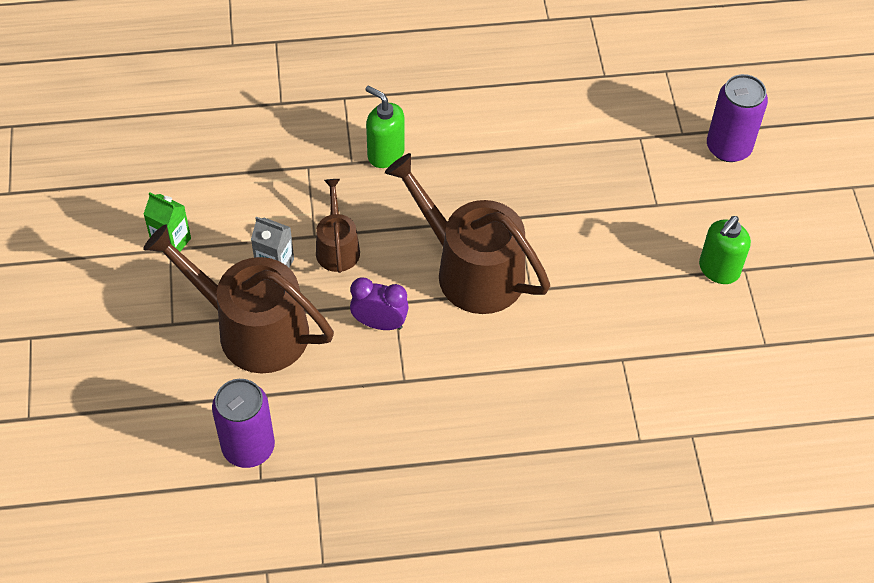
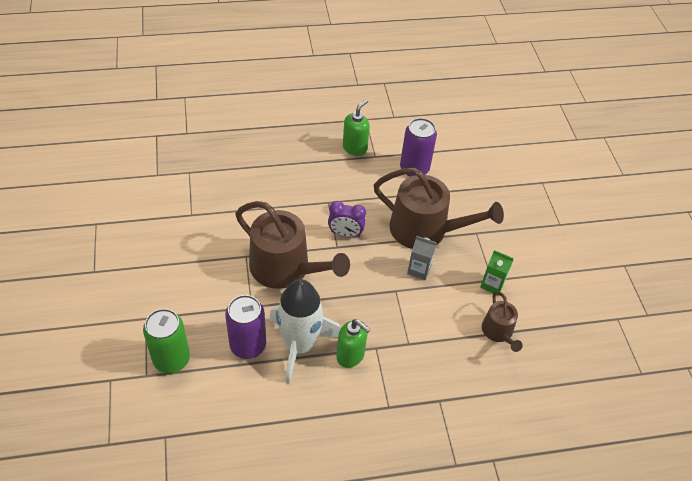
camera: 175 degrees right, 5 degrees down
brown watering can [316,179,360,273] -> brown watering can moved to [482,291,523,352]
green soap dispenser [699,216,751,284] -> green soap dispenser moved to [343,99,370,156]
purple can [707,74,768,162] -> purple can moved to [225,295,266,359]
none -> green can [143,309,190,373]
none -> white rocket [269,279,341,384]

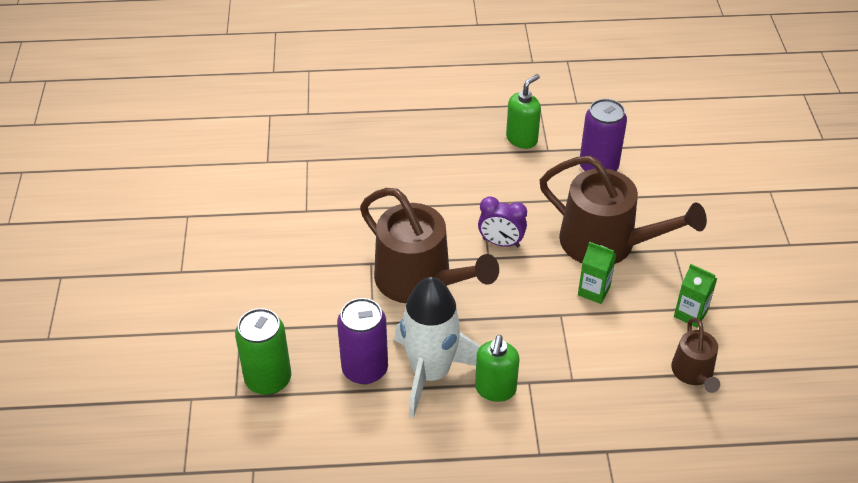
camera: 10 degrees right, 5 degrees down
green soap dispenser [336,319,371,368] -> green soap dispenser turned 60 degrees clockwise [475,335,519,402]
grey carton [407,236,437,280] -> green carton [578,242,616,304]

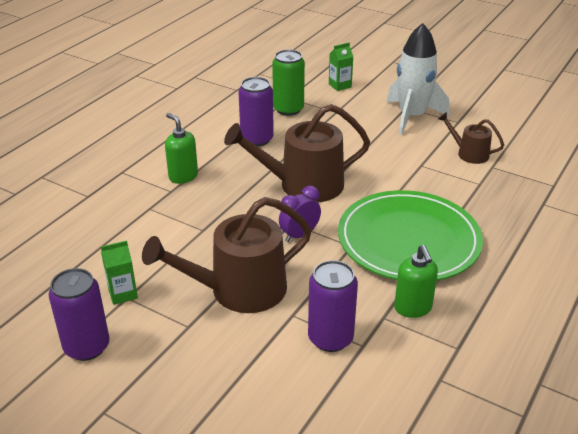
camera: 125 degrees right, 10 degrees down
white rocket [394,277,480,418] -> white rocket moved to [387,23,450,135]
green carton [578,242,616,304] -> green carton moved to [329,43,353,91]
brown watering can [671,318,720,393] -> brown watering can moved to [438,112,504,164]
none -> purple can [48,268,110,361]
none -> green plate [338,190,483,281]

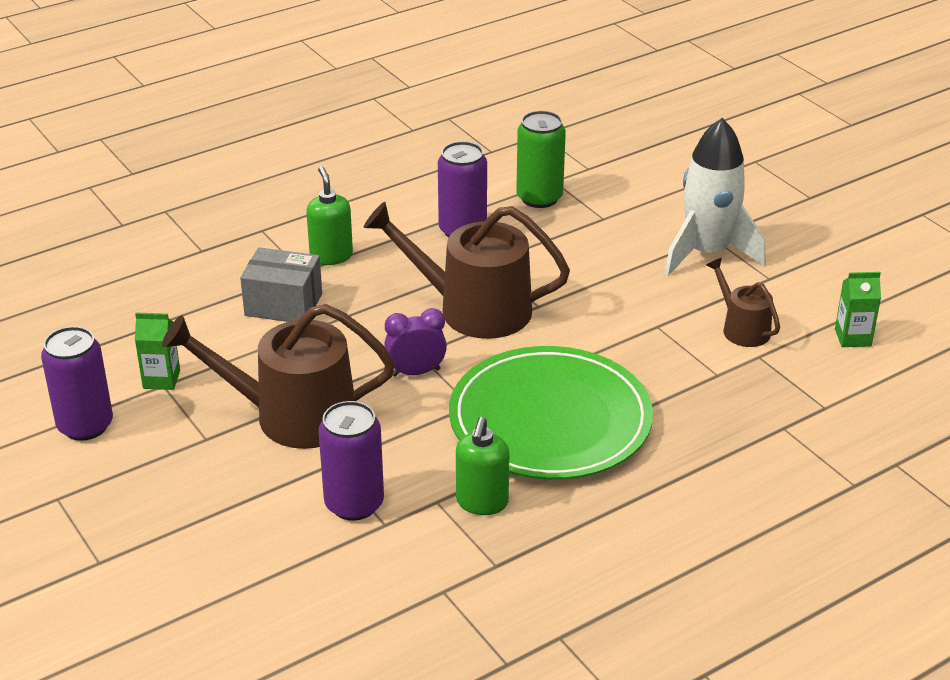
camera: 25 degrees right, 0 degrees up
green carton [329,43,353,91] -> green carton moved to [835,272,881,347]
none -> grey box [240,247,322,322]

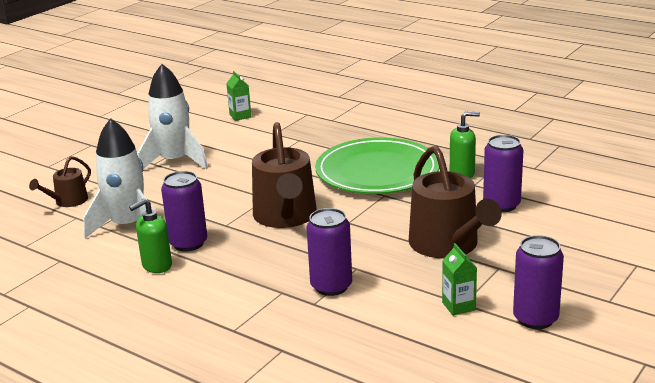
camera: 110 degrees left, 10 degrees down
grey box [240,247,322,322] -> purple can [307,208,352,296]
green soap dispenser [306,166,353,265] -> green soap dispenser moved to [129,199,172,273]
purple clock [384,308,447,377] -> none
green can [516,111,566,208] -> white rocket [83,118,157,238]
brown watering can [707,258,780,347] -> brown watering can moved to [29,156,91,207]

